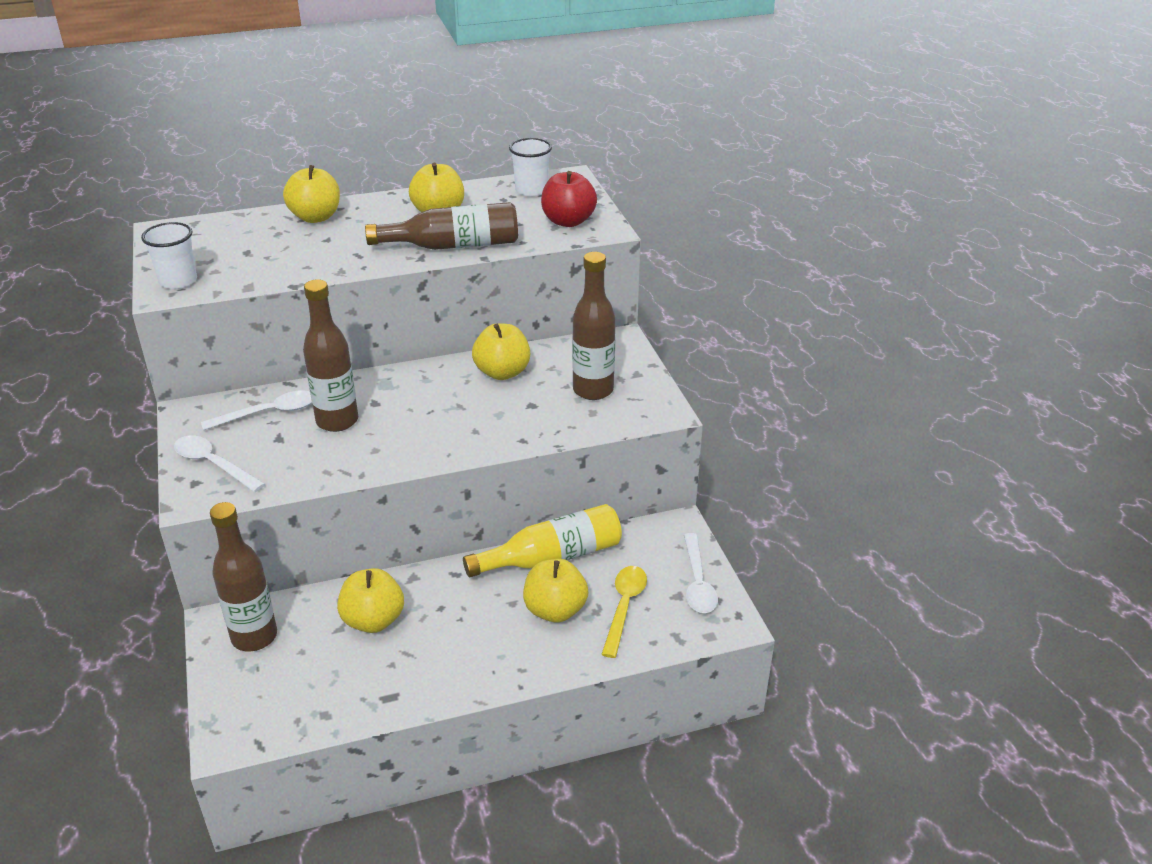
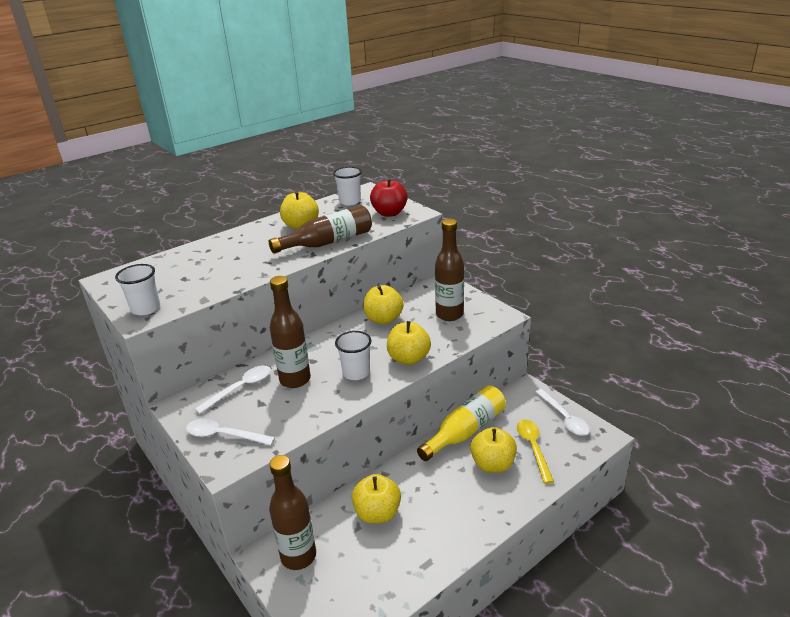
camera: 20 degrees left, 5 degrees down
yellow apple [283,165,340,223] -> yellow apple moved to [387,321,431,365]
none -> white cup [335,331,371,380]

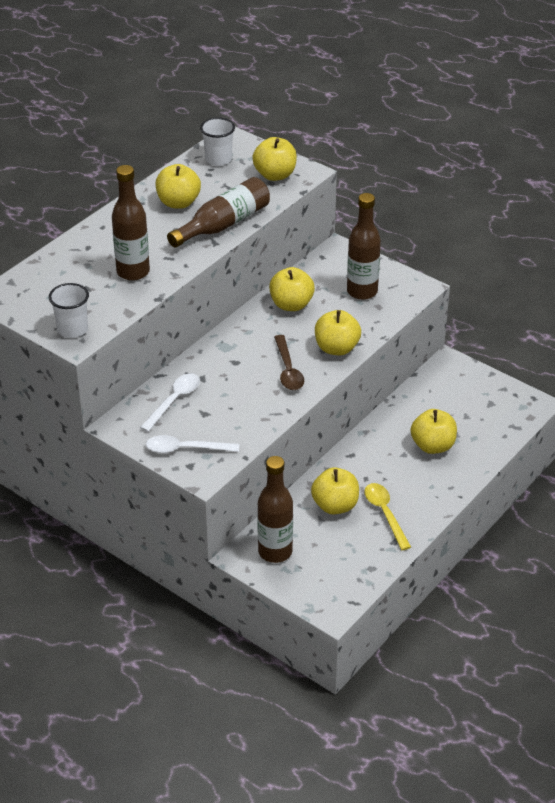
camera: 15 degrees left, 10 degrees up
brown bottle [270,276,311,388] -> brown bottle moved to [112,165,150,281]
white cup [335,331,371,380] -> brown spoon [274,335,304,390]
red apple [370,179,408,217] -> yellow apple [252,137,297,181]
yellow bottle [417,385,506,461] -> none
yellow spoon [517,420,554,484] -> yellow spoon moved to [364,483,411,550]
white spoon [535,389,590,436] -> none

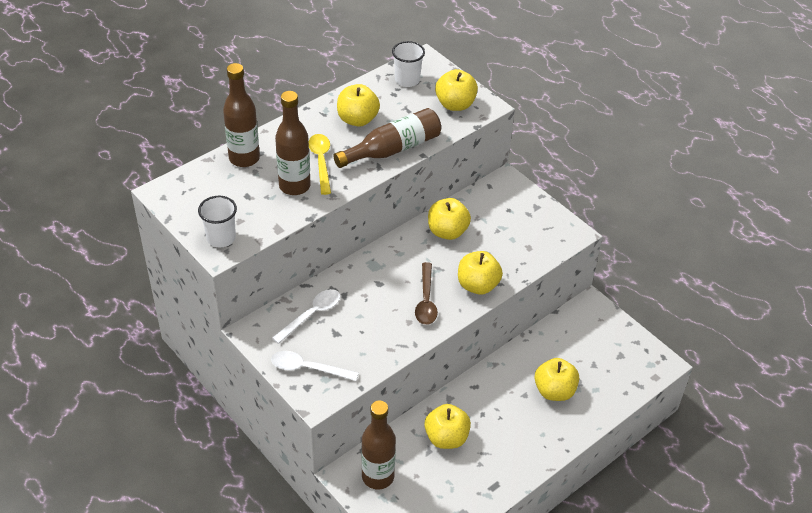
camera: 10 degrees right, 5 degrees up
brown bottle [347,193,381,300] -> brown bottle moved to [223,63,260,167]
yellow spoon [364,483,411,550] -> yellow spoon moved to [309,134,331,195]

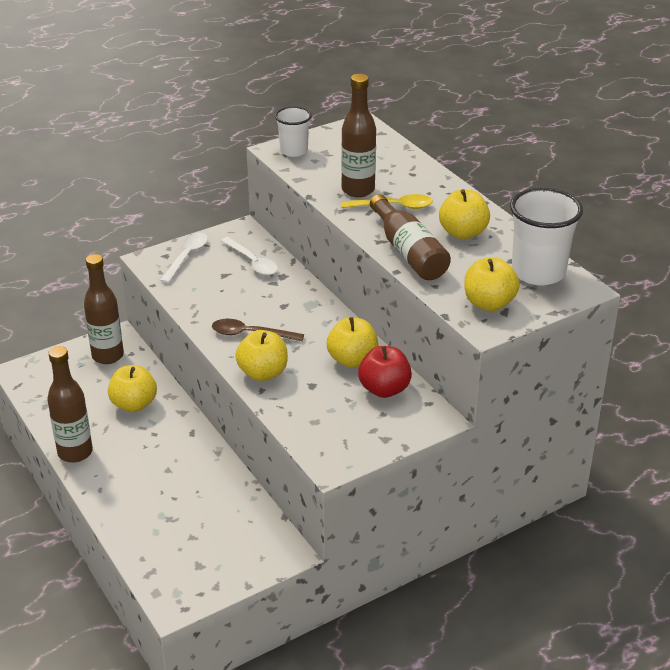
camera: 100 degrees right, 10 degrees down
brown bottle [223,63,260,167] -> brown bottle moved to [47,346,93,463]
white cup [392,41,425,87] -> white cup [510,188,583,285], size x1.67
yellow apple [535,358,579,401] -> none
none -> red apple [358,346,412,398]

